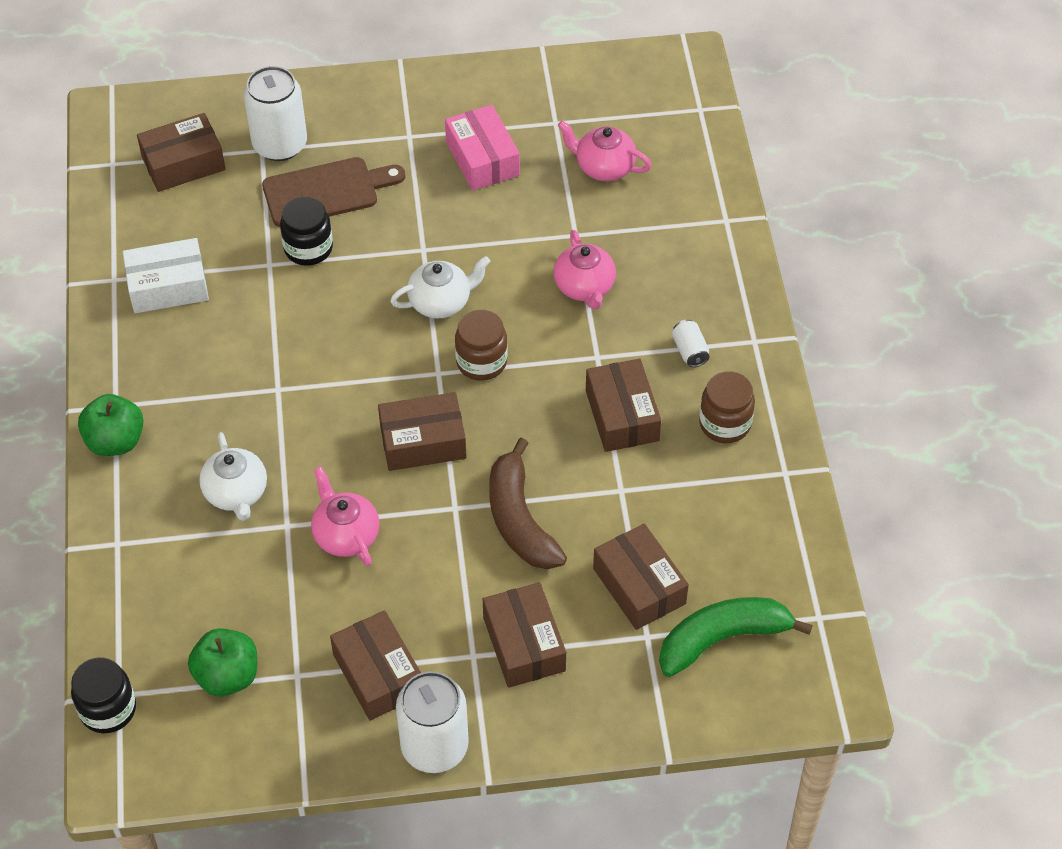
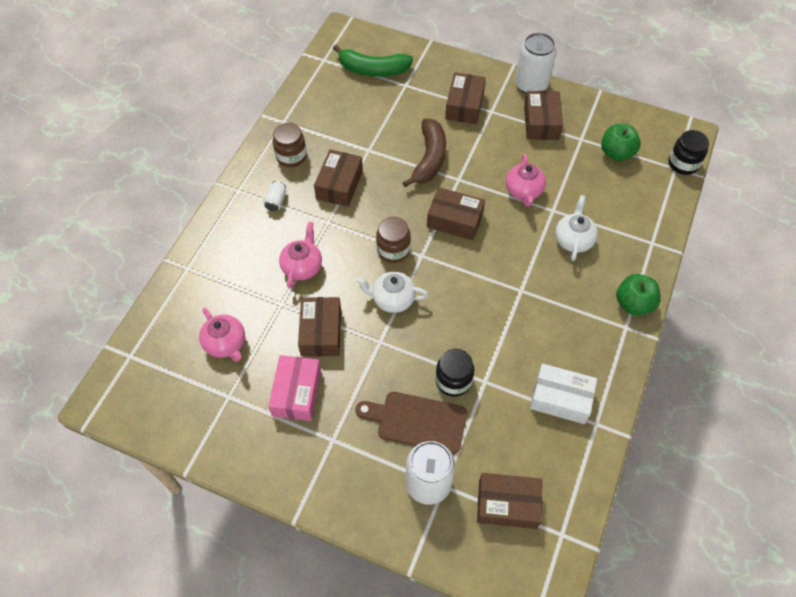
camera: 150 degrees left, 5 degrees up
brown box [593,524,689,630] -> brown box moved to [298,297,341,356]

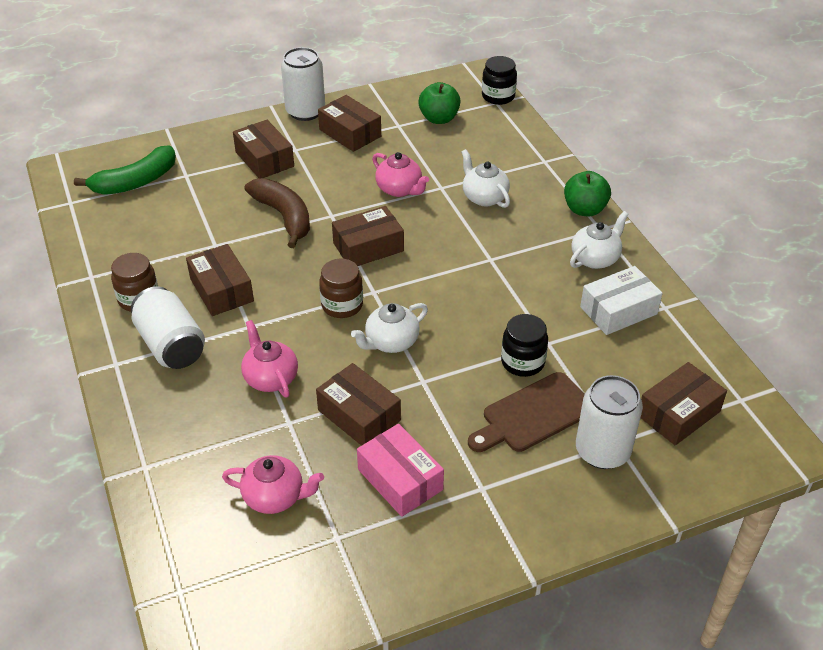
camera: 45 degrees left, 15 degrees down
white can [264,181,286,211] -> white can [131,286,205,369], size x2.17
none -> white teapot [570,211,629,269]

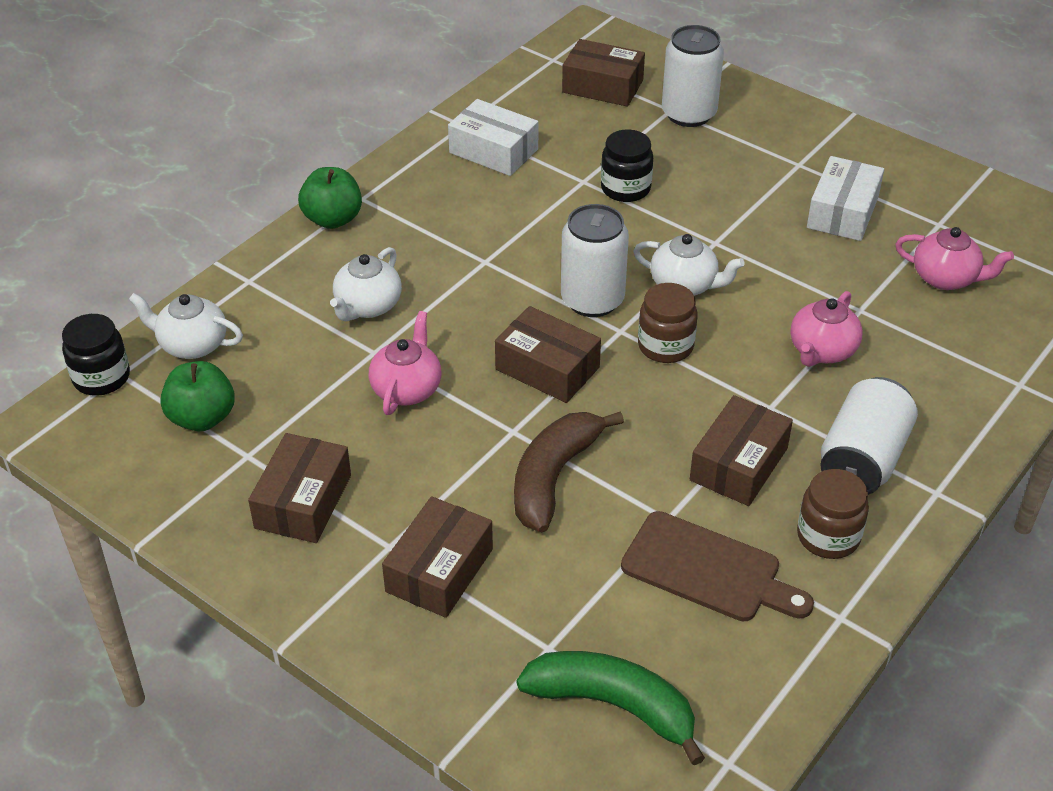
camera: 120 degrees left, 0 degrees up
pink teapot [222,455,324,514] -> pink teapot turned 135 degrees clockwise [895,227,1014,290]
white can [281,47,325,121] -> white can moved to [561,204,629,317]
brown box [316,363,401,446] -> none
pink box [357,424,444,517] -> white box [807,156,884,241]
brown cutting board [468,372,585,452] -> brown cutting board moved to [621,511,814,621]
white teapot [570,211,629,269] -> white teapot moved to [128,293,243,359]

